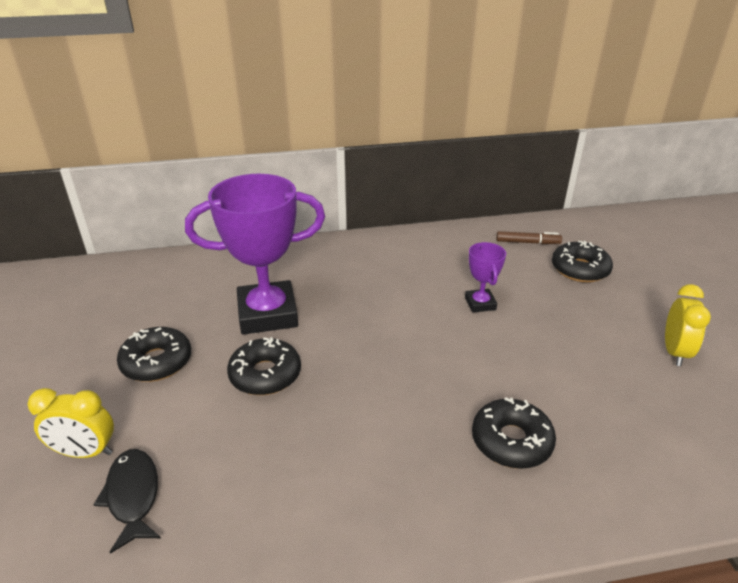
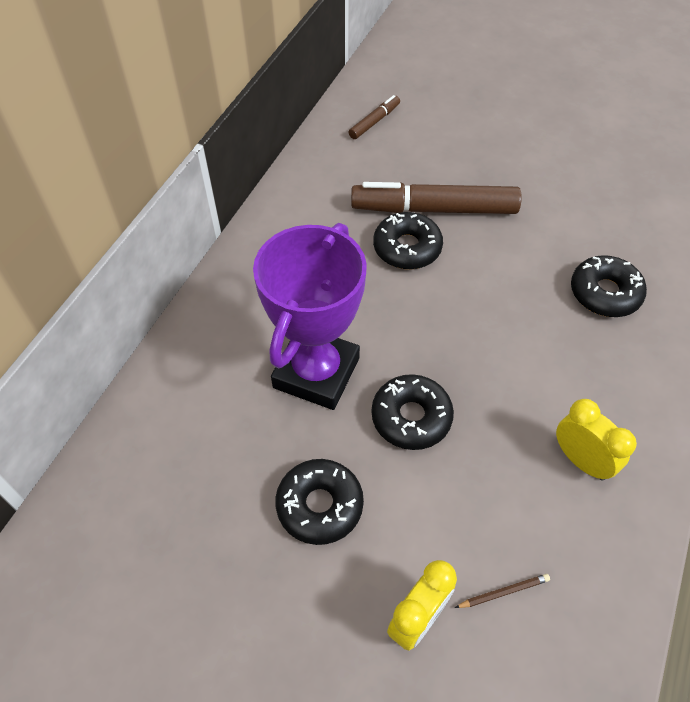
camera: 55 degrees left, 20 degrees up
black fish [93,449,161,554] -> brown pencil [455,574,550,608]
purple trophy [465,242,506,313] -> brown marker [351,182,522,214]
black donut [552,241,613,282] -> black donut moved to [373,212,443,269]
yellow clock [665,284,711,366] -> yellow clock moved to [556,399,637,481]

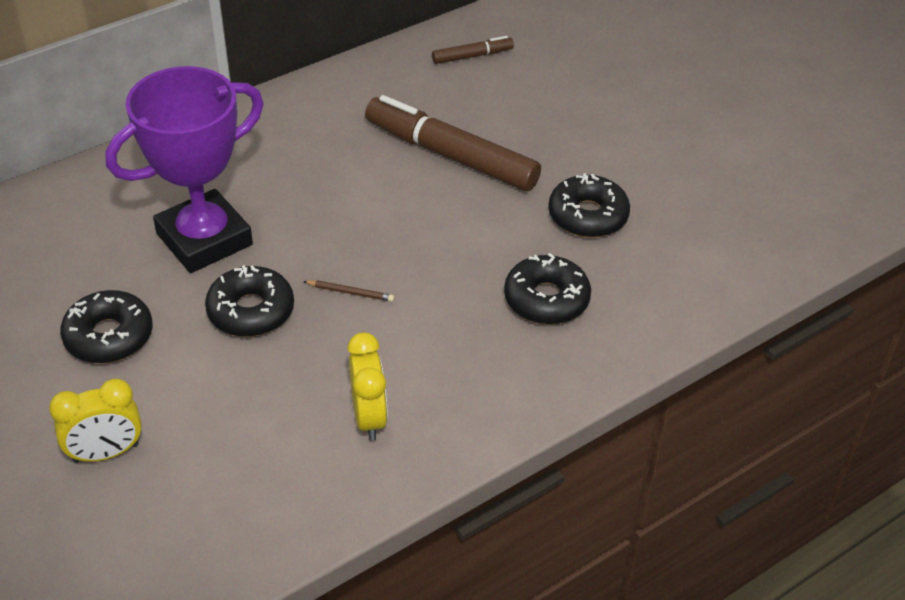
camera: 30 degrees right, 10 degrees down
black donut [373,212,443,269] -> black donut moved to [548,173,630,238]
brown pencil [455,574,550,608] -> brown pencil moved to [303,280,395,302]

